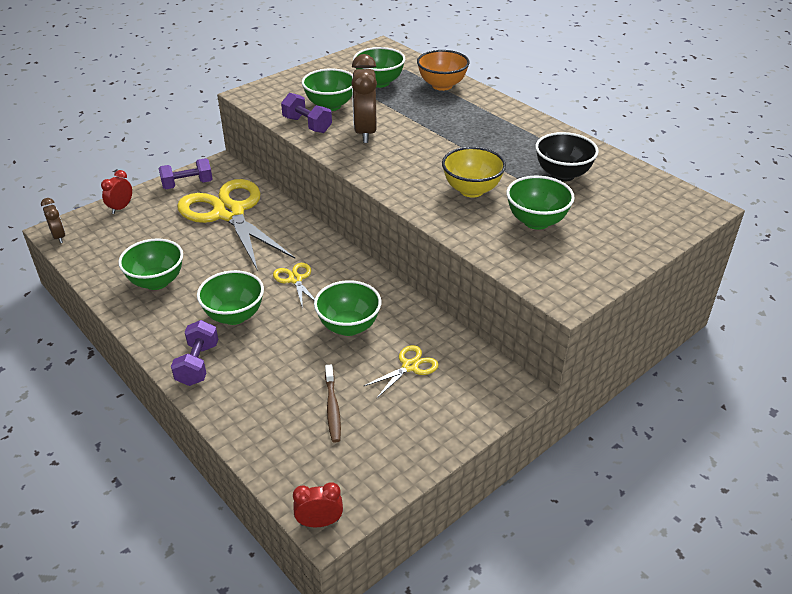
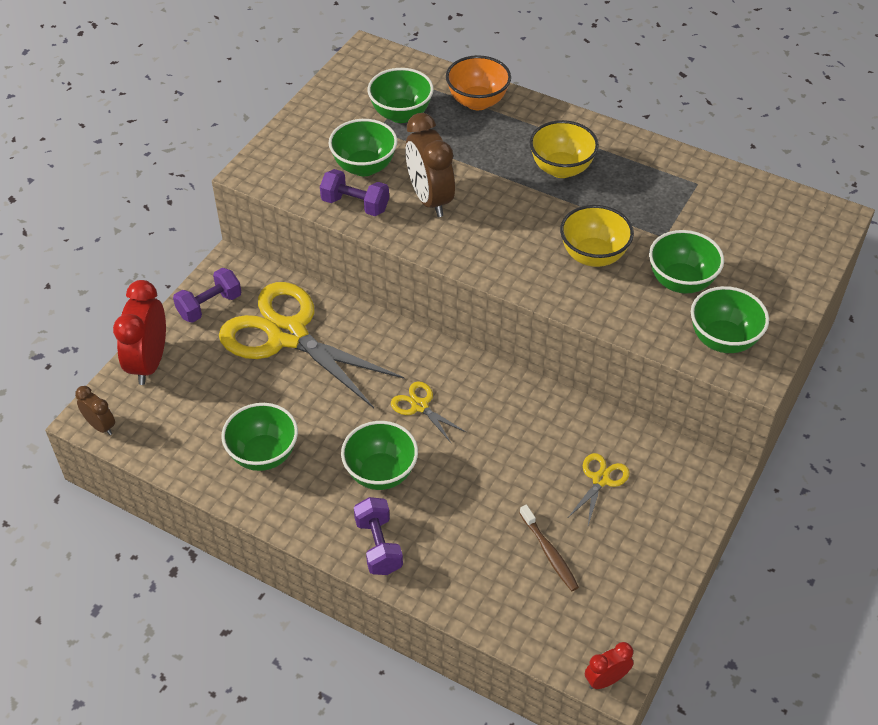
camera: 20 degrees left, 10 degrees up
red clock [101,170,132,214] -> red clock [113,280,166,385], size x1.88
green bowl [314,280,381,336] -> green bowl moved to [691,286,769,353]
black bowl [535,132,599,182] -> none
none -> yellow bowl [530,120,599,178]

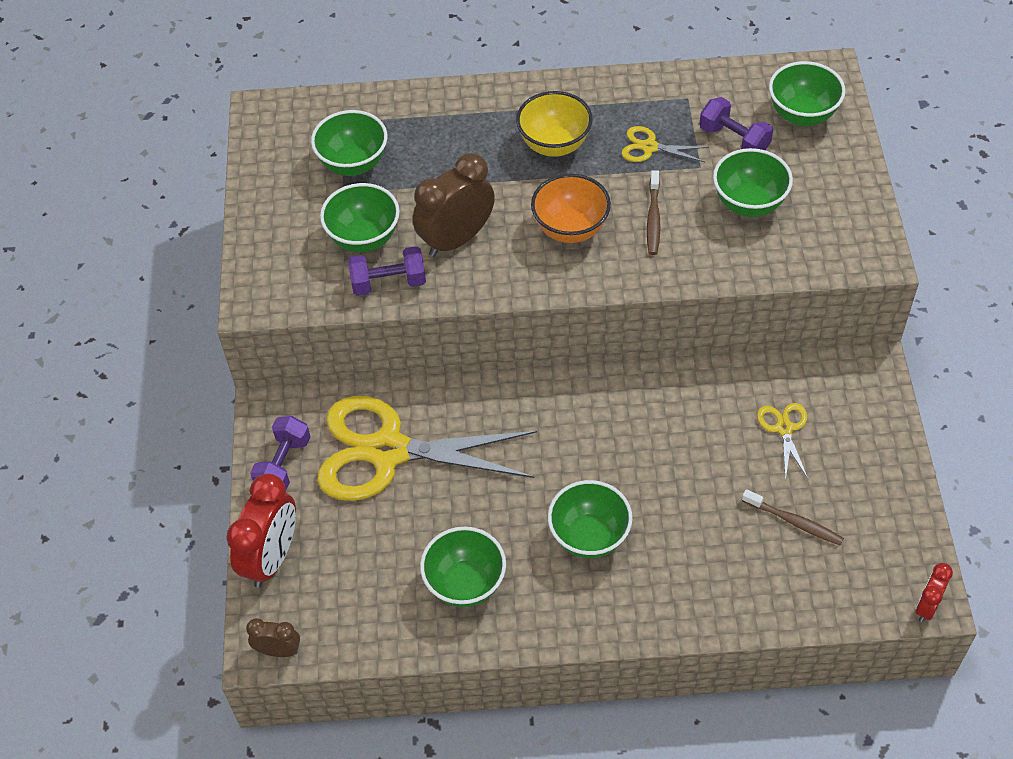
camera: 30 degrees left, 5 degrees up
red clock [113,280,166,385] -> red clock turned 135 degrees counterclockwise [226,474,296,588]
purple dumbbell [354,497,403,575] -> purple dumbbell moved to [700,97,773,150]
yellow scissors [391,381,466,443] -> yellow scissors moved to [621,126,709,163]
brown clock [405,113,455,217] -> brown clock turned 105 degrees clockwise [413,153,495,257]
orange bowl [446,55,511,110] -> orange bowl moved to [531,174,611,243]
yellow bowl [560,205,634,267] -> brown toothbrush [647,170,660,255]
green bowl [691,286,769,353] -> green bowl moved to [769,61,846,126]

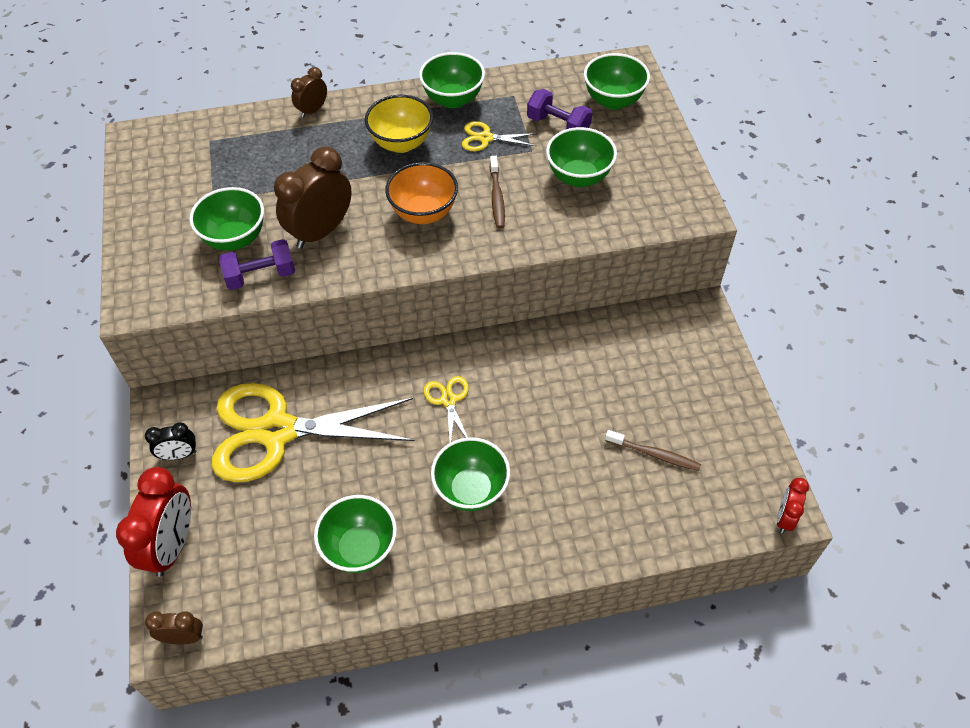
camera: 10 degrees left, 0 degrees up
purple dumbbell [250,416,310,490] -> black clock [145,422,196,460]
green bowl [311,110,387,176] -> green bowl moved to [419,52,485,108]
yellow scissors [757,403,808,481] -> yellow scissors moved to [423,376,469,443]
none -> brown clock [291,67,327,118]

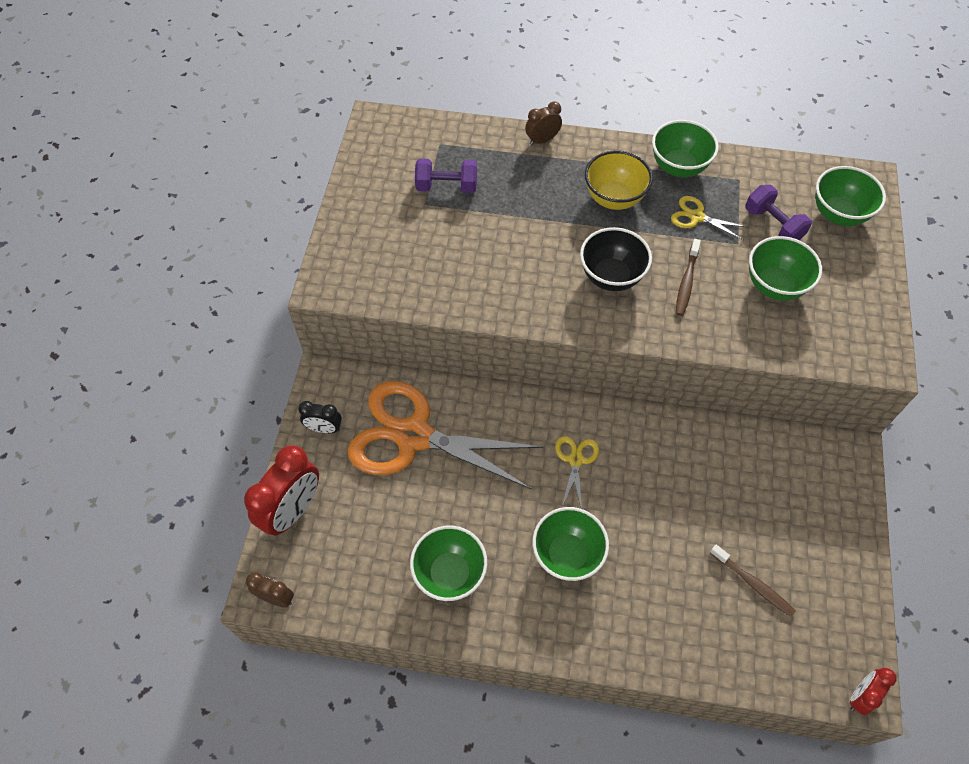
camera: 20 degrees right, 5 degrees up
green bowl [189,187,264,251] -> none
yellow scissors [211,383,415,482] -> orange scissors [347,381,544,489]
purple dumbbell [219,239,295,290] -> purple dumbbell moved to [415,158,477,193]
brown clock [274,146,352,249] -> none
orange bowl [385,162,458,224] -> black bowl [580,227,652,291]

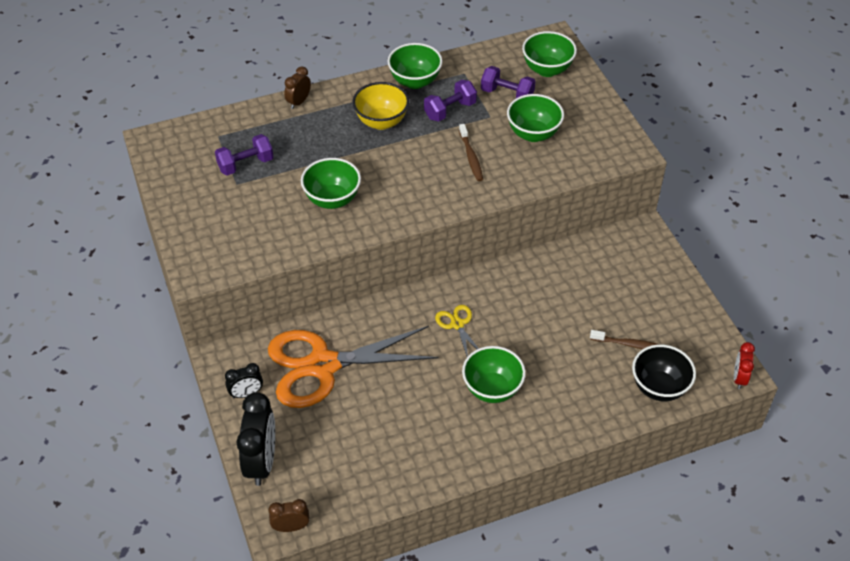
camera: 30 degrees left, 10 degrees down
red clock [244,445,319,536] -> black clock [237,392,275,486]
green bowl [410,525,487,601] -> green bowl moved to [301,158,361,209]
black bowl [580,227,652,291] -> black bowl moved to [632,344,696,401]
yellow scissors [671,196,749,241] -> purple dumbbell [424,80,477,122]

